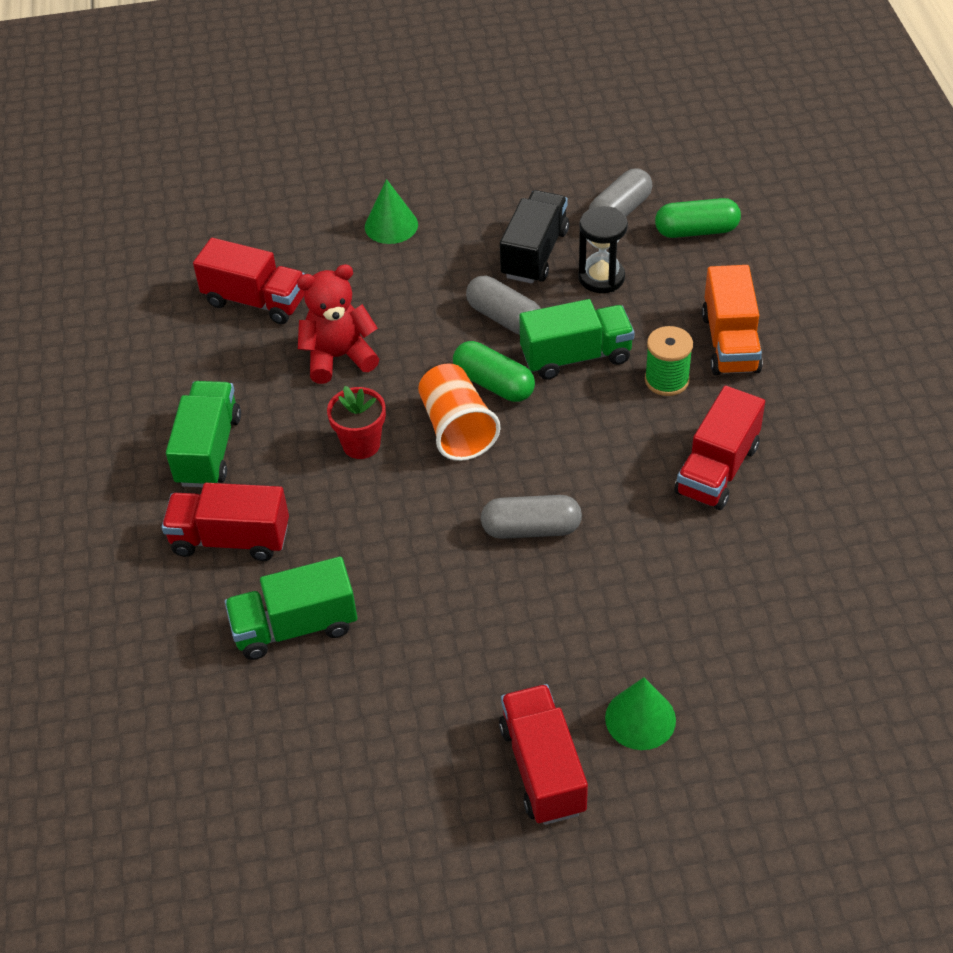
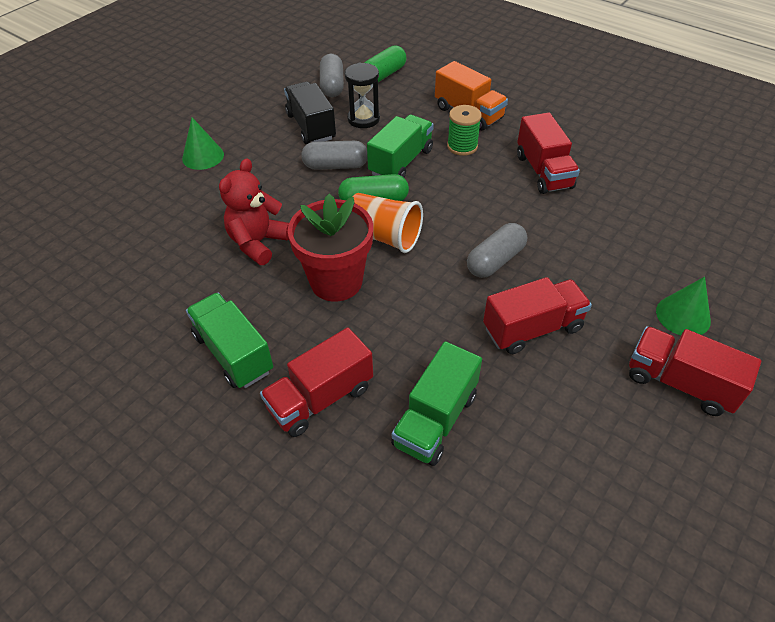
camera: 45 degrees left, 0 degrees up
red truck [193,238,305,324] -> red truck moved to [483,277,592,354]
red flower pot [327,386,386,459] -> red flower pot [288,194,373,302], size x1.67

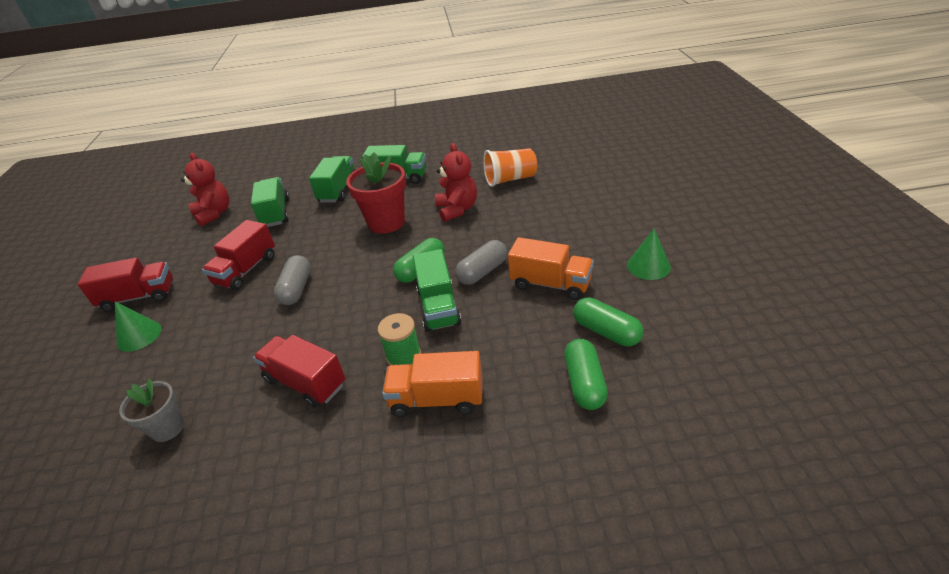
camera: 140 degrees right, 10 degrees down
green cone [182,117,224,170] -> green cone moved to [627,229,671,280]
red truck [260,327,373,437] -> green truck [309,156,356,202]
black truck [284,82,336,144] -> orange truck [508,237,594,300]
grey capsule [320,54,344,97] -> green capsule [573,297,643,346]
black hourglass [345,63,380,128] -> none
orange cup [353,193,423,253] -> orange cup moved to [483,148,537,187]
none -> grey flower pot [119,379,184,442]
none -> red teddy bear [181,153,229,227]

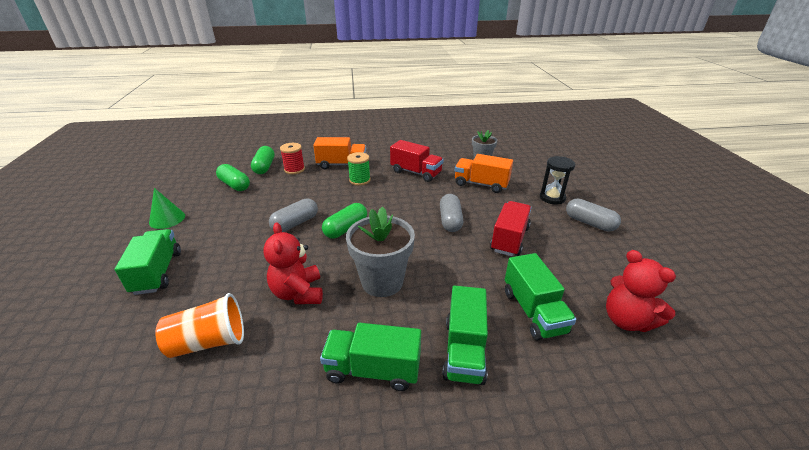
camera: 175 degrees right, 5 degrees down
red truck [77,258,173,312] -> grey capsule [566,198,621,232]
green cone [115,302,162,352] -> black hourglass [540,156,575,205]
red flower pot [346,152,406,234] -> grey flower pot [346,206,415,297]
green truck [413,249,462,332] -> green truck moved to [115,229,181,295]
orange truck [508,237,594,300] -> orange truck moved to [455,154,513,193]
none -> red spool [280,143,305,174]

